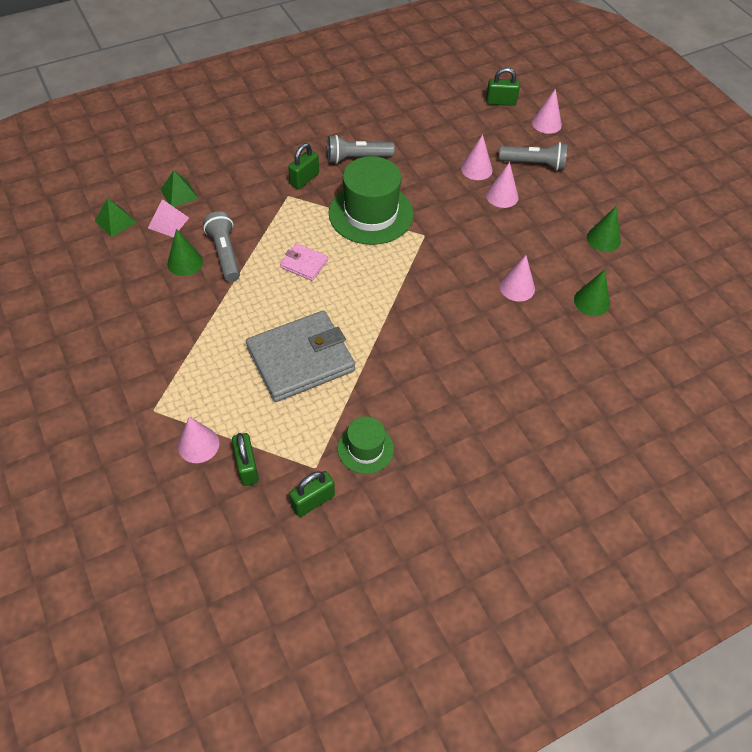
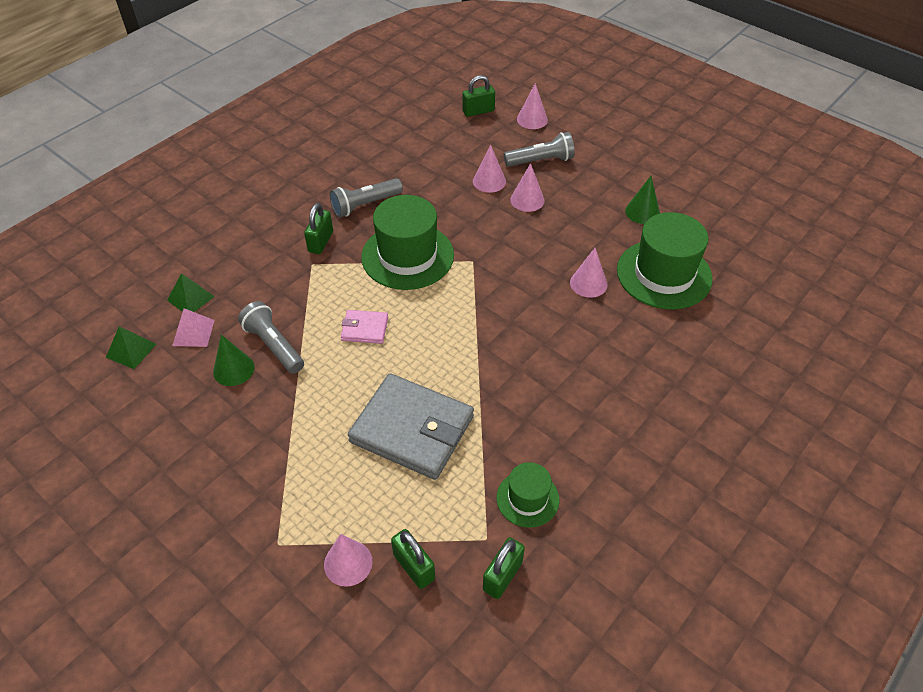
camera: 20 degrees left, 5 degrees down
grey wallet [246,310,355,402] -> grey wallet turned 75 degrees clockwise [348,373,474,480]
green cone [574,269,610,316] -> green hat [617,212,713,309]

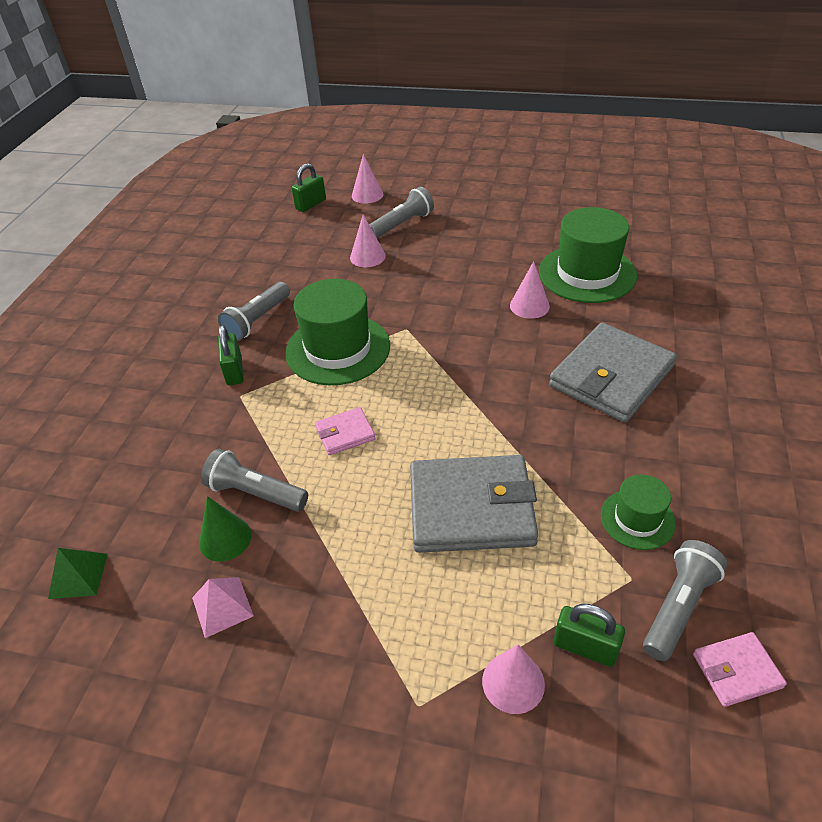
camera: 25 degrees left, 5 degrees down
green pyramid [167,273,215,312] -> none
pink pyramid [172,308,215,347] -> pink pyramid moved to [192,577,254,638]
green padlock [483,537,525,599] -> grey flashlight [643,540,727,661]
pink cone [510,163,545,212] -> none
green cone [625,176,660,224] -> none
none -> grey wallet [549,323,677,423]
none -> pink wallet [693,632,787,707]

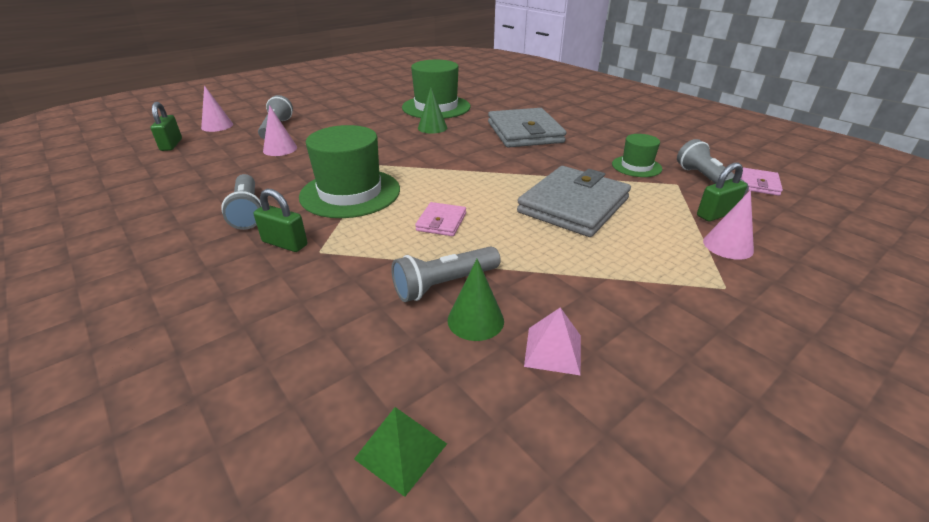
camera: 55 degrees left, 10 degrees down
pink cone [510,261,550,319] -> green cone [418,88,447,134]

